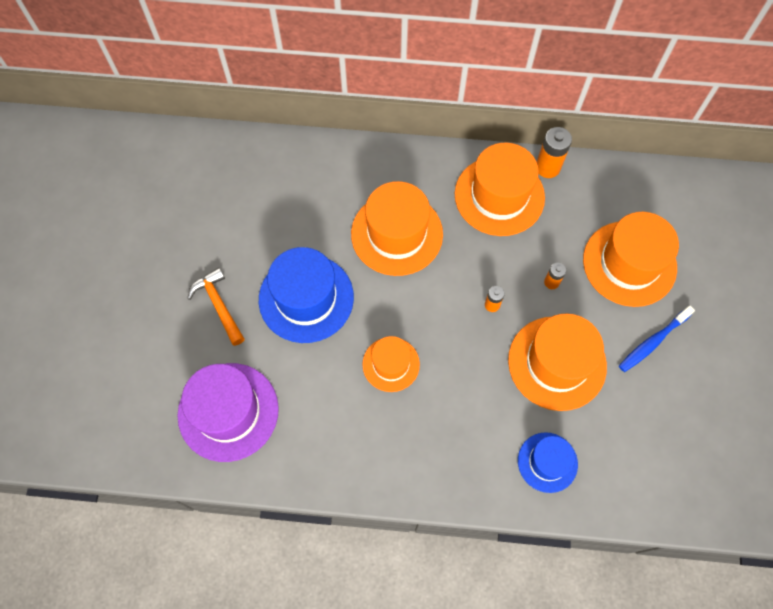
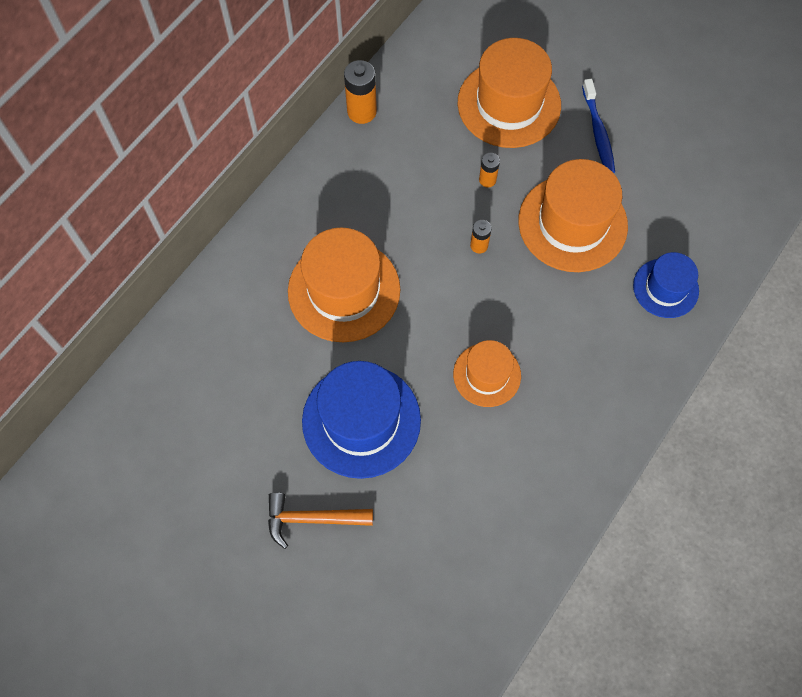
camera: 60 degrees left, 0 degrees up
purple hat [178,363,279,462] -> none
orange hat [455,143,545,236] -> none

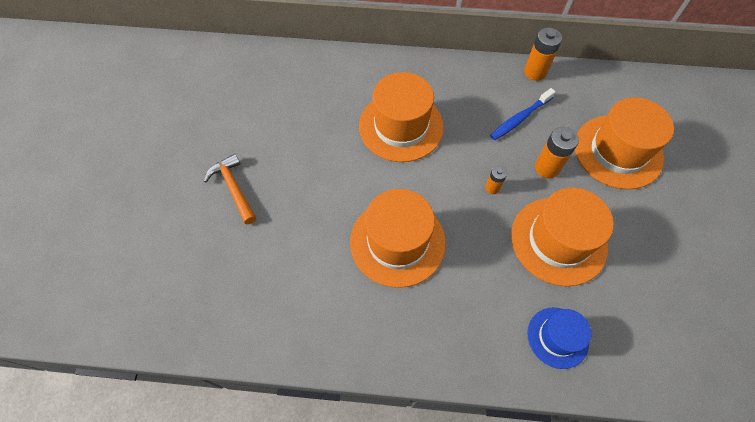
camera: 60 degrees right, 5 degrees down
blue hat [302,361,421,479] -> none
orange hat [453,340,521,407] -> orange hat [350,189,446,288], size x1.71
orange battery [479,153,500,188] -> orange battery [535,127,579,179], size x1.74
blue toothbrush [582,79,615,173] -> blue toothbrush moved to [490,88,556,140]

